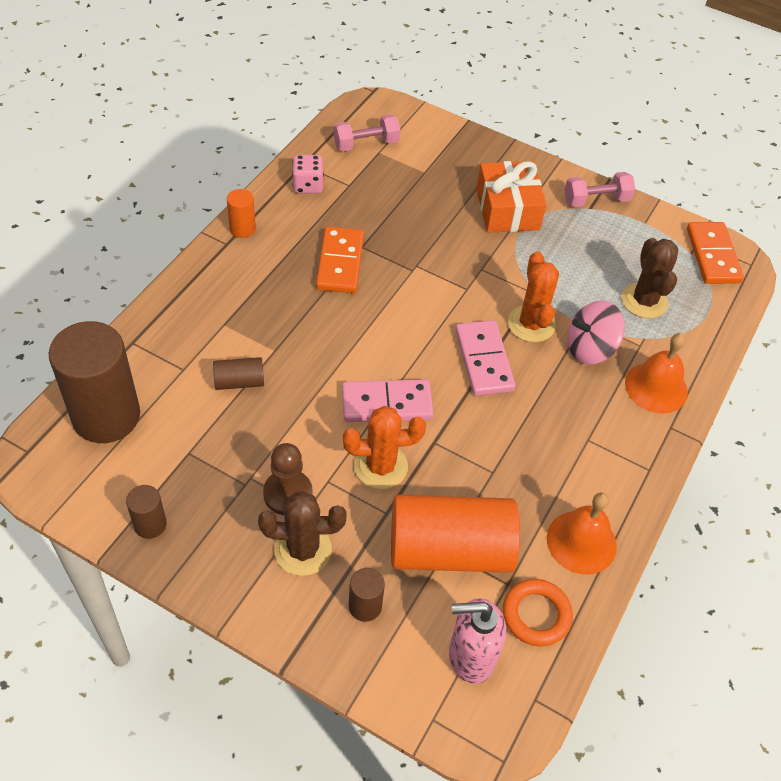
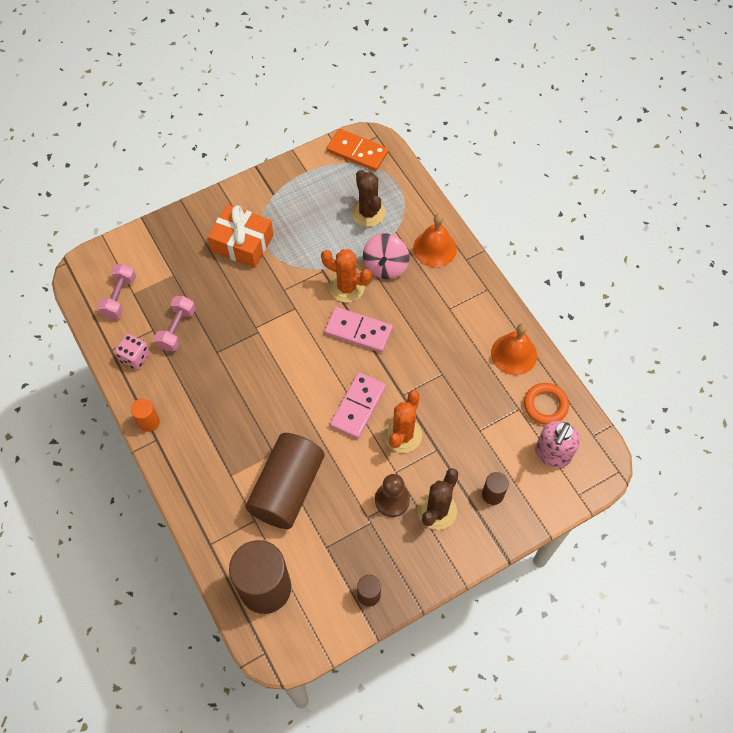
camera: 55 degrees left, 10 degrees up
brown cylinder [213,357,264,390] -> brown cylinder [245,433,324,529], size x2.24
orange domino [316,227,364,293] -> none
orange cylinder [391,495,520,573] -> none
pink dumbbell [565,172,635,207] -> pink dumbbell moved to [154,296,195,351]
brown cactus [622,238,678,318] -> brown cactus turned 45 degrees clockwise [351,170,385,227]

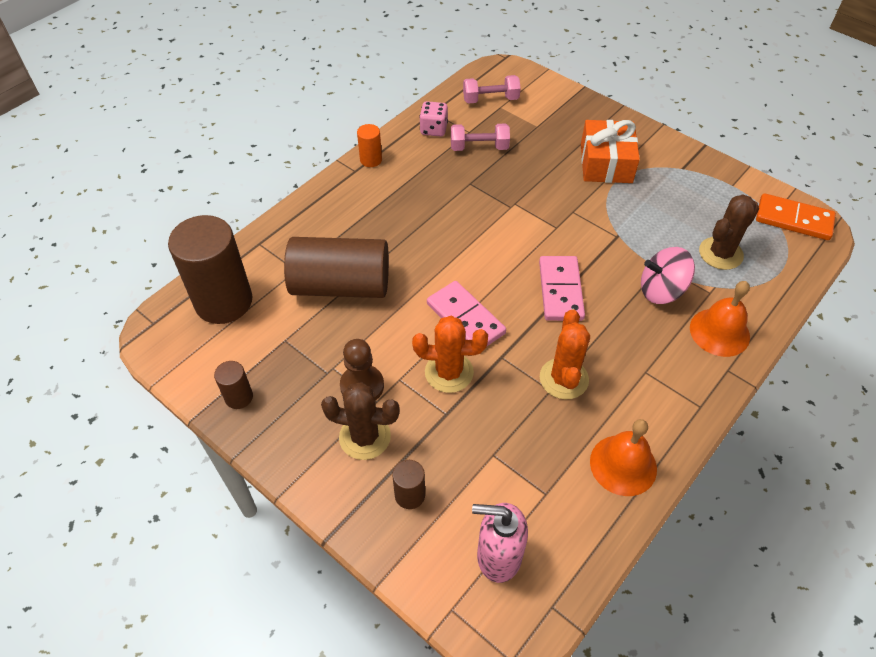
camera: 70 degrees right, 10 degrees down
orange cactus [321,249,372,302] -> orange cactus moved to [540,309,590,400]
orange domino [327,129,388,171] -> orange domino turned 75 degrees counterclockwise [756,193,836,240]
pink domino [330,372,386,439] -> pink domino turned 45 degrees clockwise [427,281,506,346]
orange ring [524,383,569,425] -> none

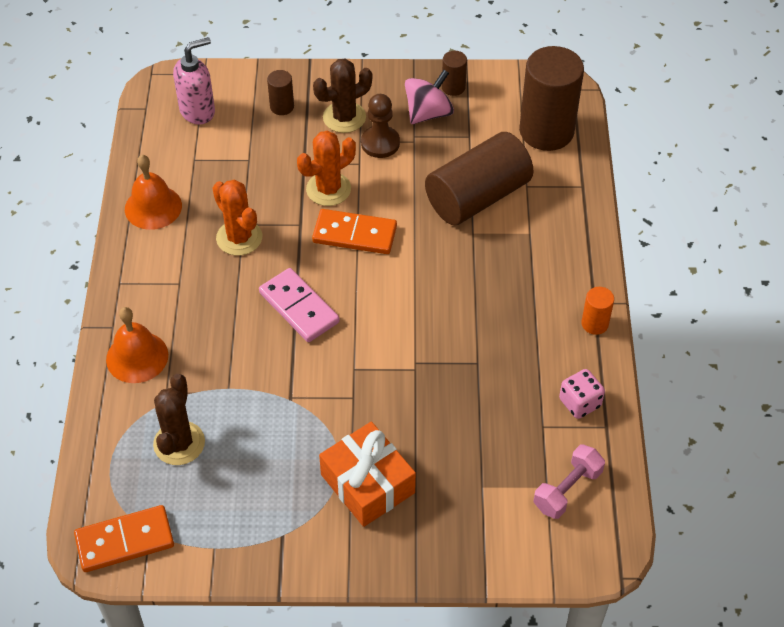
camera: 140 degrees right, 0 degrees up
pink domino [427,281,506,346] -> orange domino [312,209,397,254]
pink dumbbell [451,124,510,151] -> none
pink spinning top [641,247,695,304] -> pink spinning top moved to [405,70,454,124]

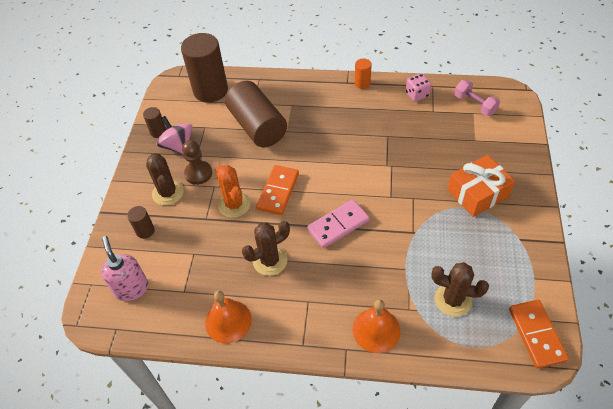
camera: 80 degrees left, 0 degrees up
orange cactus [213,180,262,255] -> brown cactus [242,221,290,276]

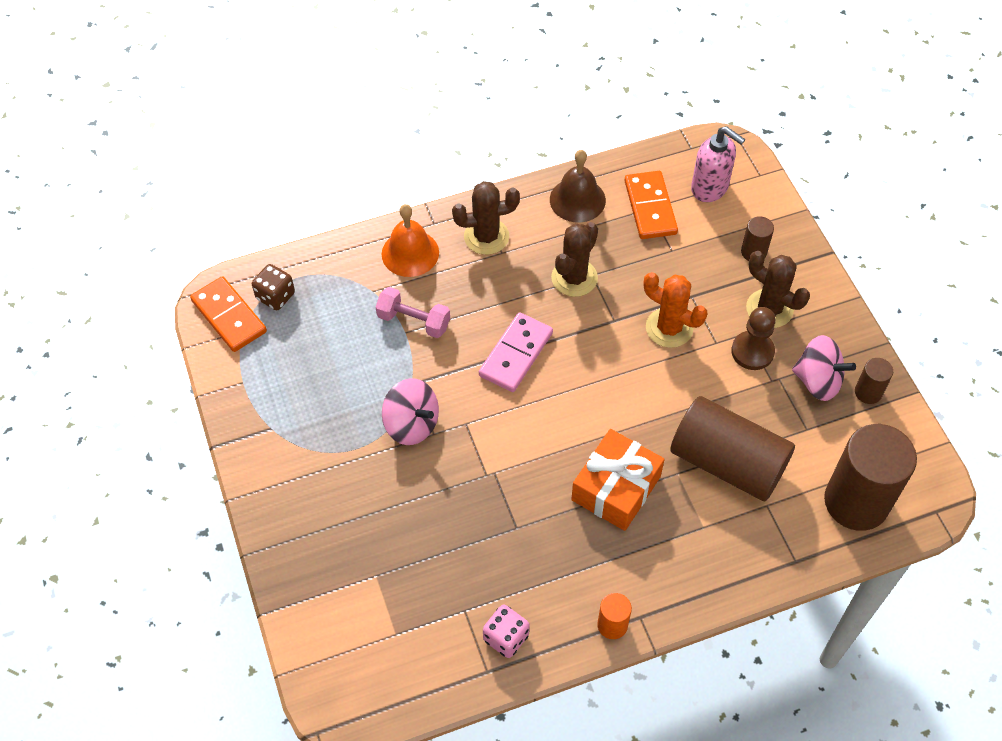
camera: 150 degrees right, 5 degrees up
orange bell [205,290,252,343] -> brown bell [550,150,606,222]
orange domino [256,165,299,215] -> orange domino moved to [624,171,678,239]
brown cactus [431,262,489,317] -> brown cactus moved to [452,181,520,255]
orange gift [447,155,515,217] -> orange gift moved to [571,429,665,531]
pink dumbbell [454,80,500,116] -> pink dumbbell moved to [376,287,450,338]
none -> brown dice [252,264,295,310]
none -> pink spinning top [382,378,439,445]

